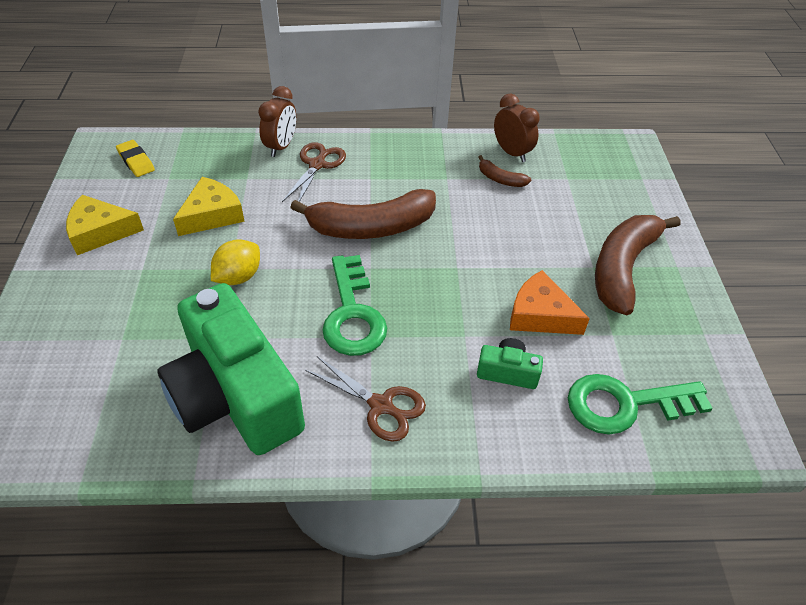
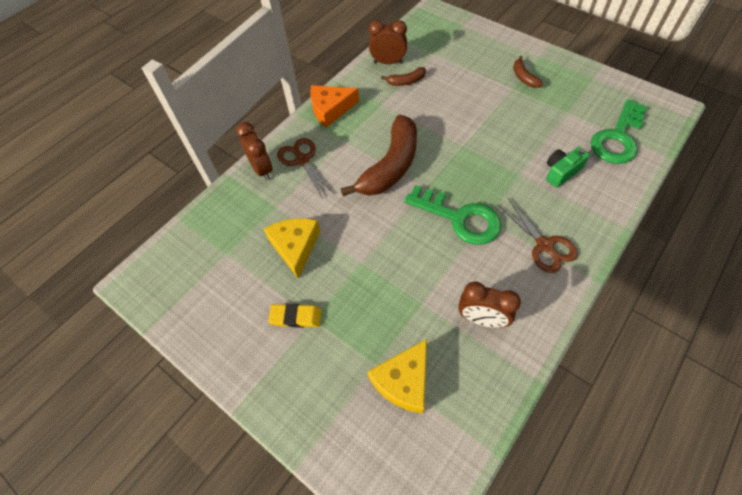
camera: 45 degrees left, 10 degrees up
yellow cheese [66,195,144,255] -> yellow cheese moved to [367,339,427,414]
yellow eraser [116,140,155,177] -> yellow eraser moved to [268,304,321,328]
green camera [157,283,305,455] -> brown clock [458,281,521,328]
yellow lemon [211,239,260,285] -> none
brown scissors [305,356,426,442] -> brown scissors turned 75 degrees clockwise [498,198,578,273]
orange cheese [510,270,590,335] -> orange cheese moved to [310,85,359,127]
brown banana [595,215,681,315] -> brown banana [513,56,543,88], size x0.45

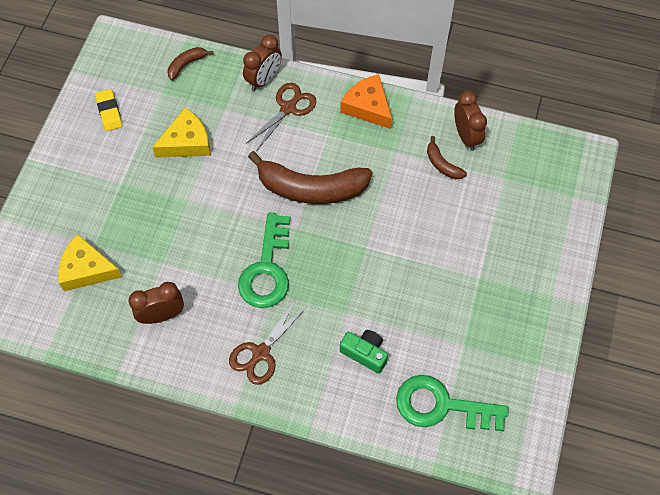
camera: 65 degrees right, 5 degrees up
yellow eraser [268,304,321,328] -> yellow eraser moved to [95,89,122,131]
brown clock [458,281,521,328] -> brown clock turned 75 degrees clockwise [128,282,184,324]
brown banana [513,56,543,88] -> brown banana moved to [168,47,213,81]

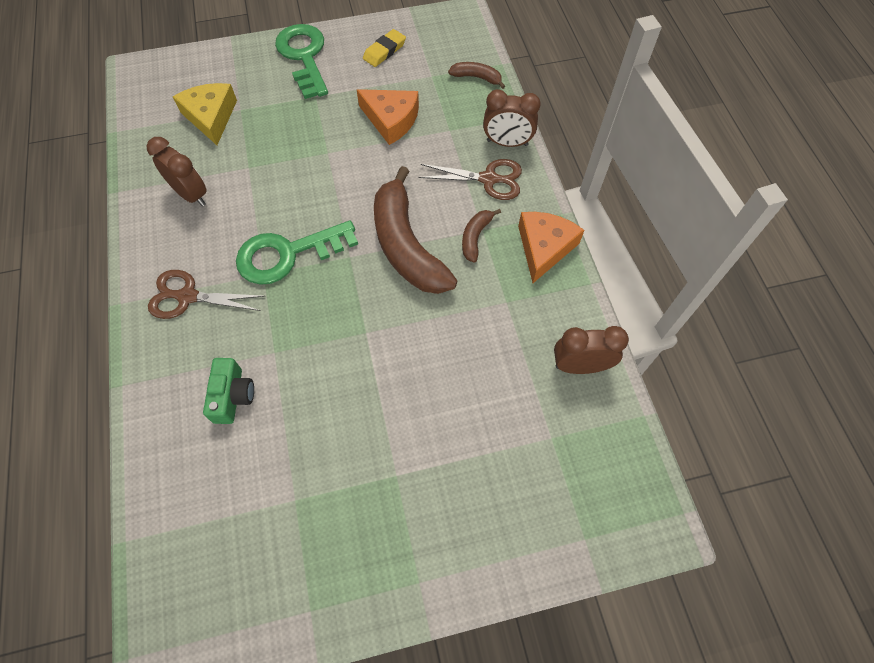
camera: 60 degrees right, 0 degrees up
yellow cheese [152,108,211,158] -> orange cheese [357,89,419,145]
green key [396,375,509,431] -> green key moved to [275,24,328,99]
brown banana [427,136,467,179] -> brown banana moved to [462,209,501,263]
brown clock [454,91,487,151] -> brown clock turned 135 degrees counterclockwise [554,326,629,374]

